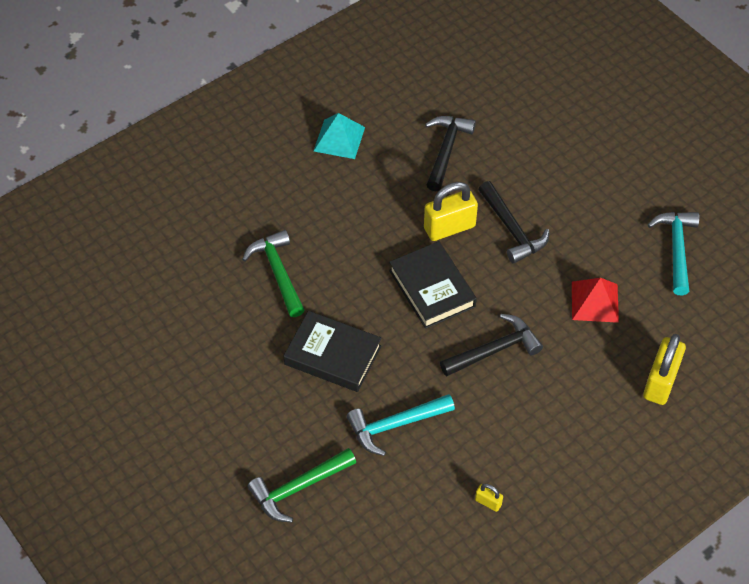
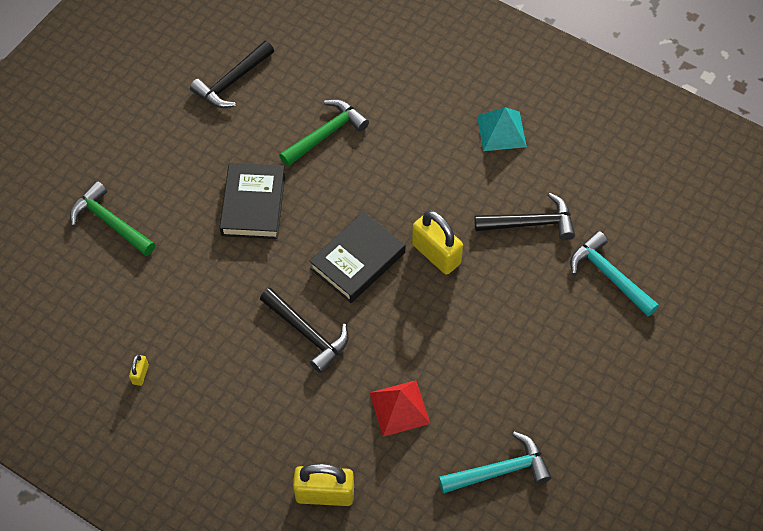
camera: 70 degrees right, 5 degrees up
turquoise hammer [347,394,455,456] -> turquoise hammer moved to [570,231,659,317]
black hammer [478,181,550,264] -> black hammer moved to [190,41,274,108]

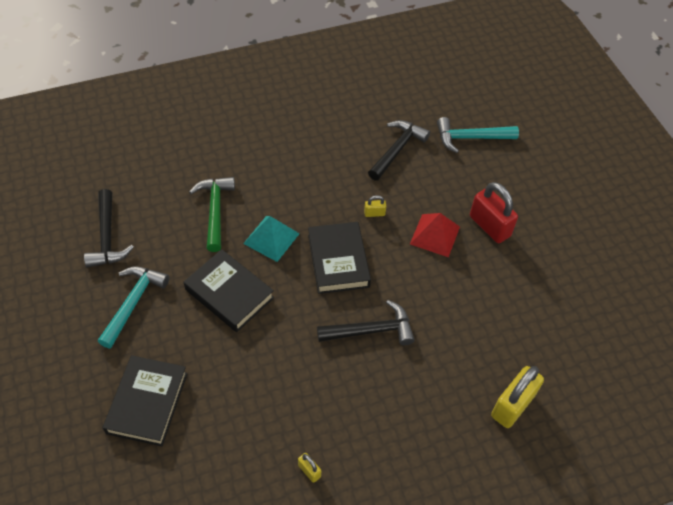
camera: 55 degrees left, 5 degrees down
green hammer [70,181,156,256] -> black book [103,355,188,446]
red pyramid [370,380,430,437] -> red pyramid moved to [410,213,460,257]
yellow padlock [412,210,463,274] -> yellow padlock [364,195,386,217], size x0.46
turquoise hammer [438,431,552,493] -> turquoise hammer moved to [98,267,169,348]
turquoise pyramid [477,107,527,151] -> turquoise pyramid moved to [243,216,300,262]
none -> red padlock [470,182,518,243]

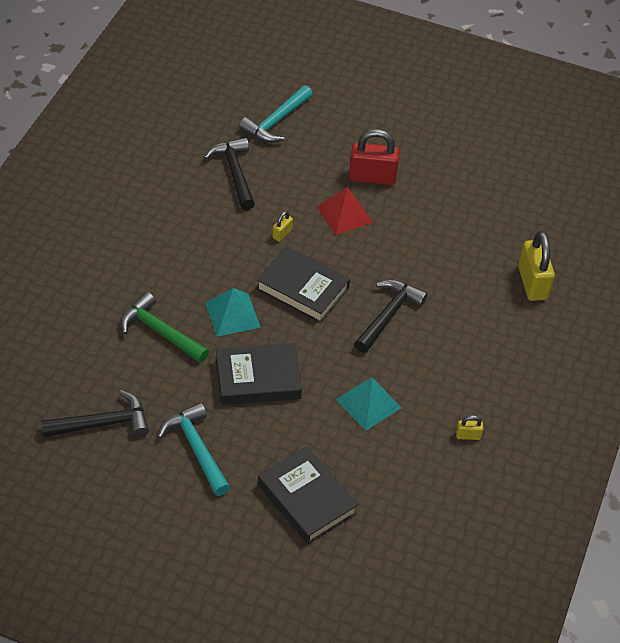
camera: 50 degrees left, 5 degrees down
black hammer [84,189,134,268] -> black hammer turned 45 degrees counterclockwise [41,390,149,437]
none -> turquoise pyramid [336,377,401,431]

